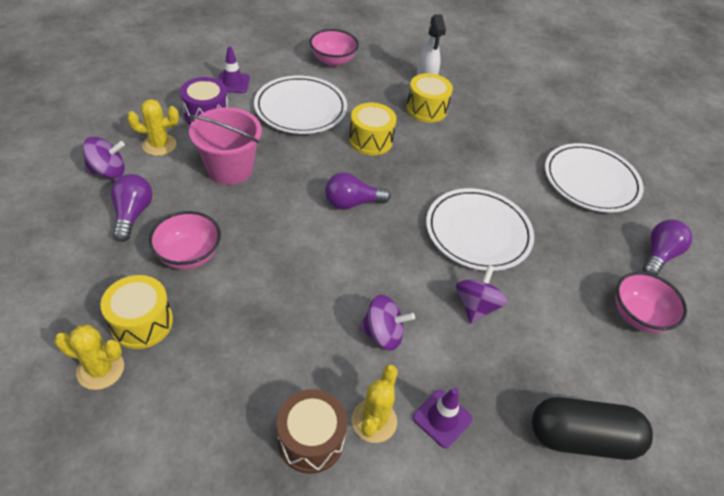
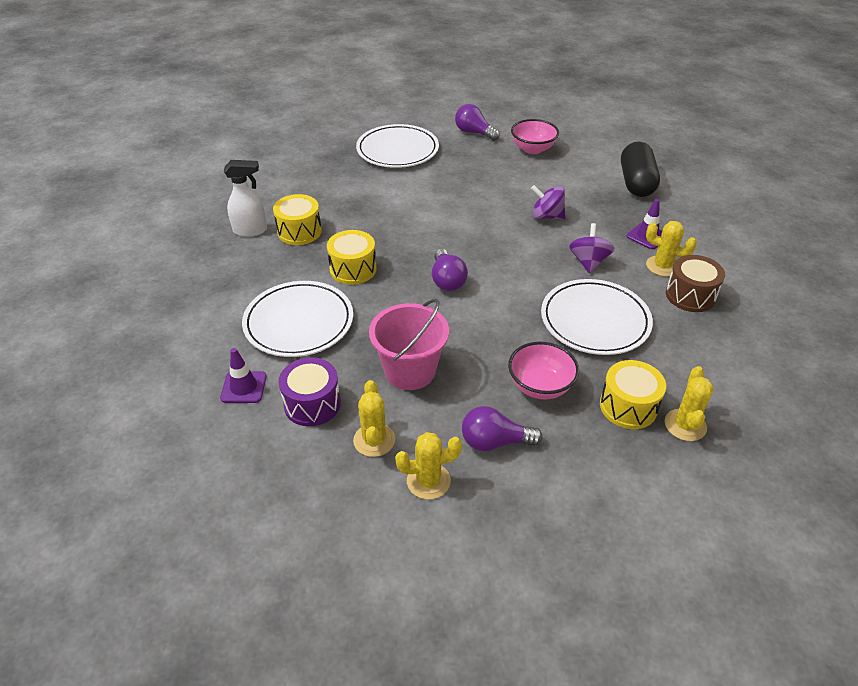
camera: 85 degrees left, 5 degrees down
purple spinning top [83,137,125,178] -> yellow cactus [395,432,462,500]
pink bowl [310,29,359,67] -> none
white plate [426,188,534,271] -> white plate moved to [541,279,653,355]

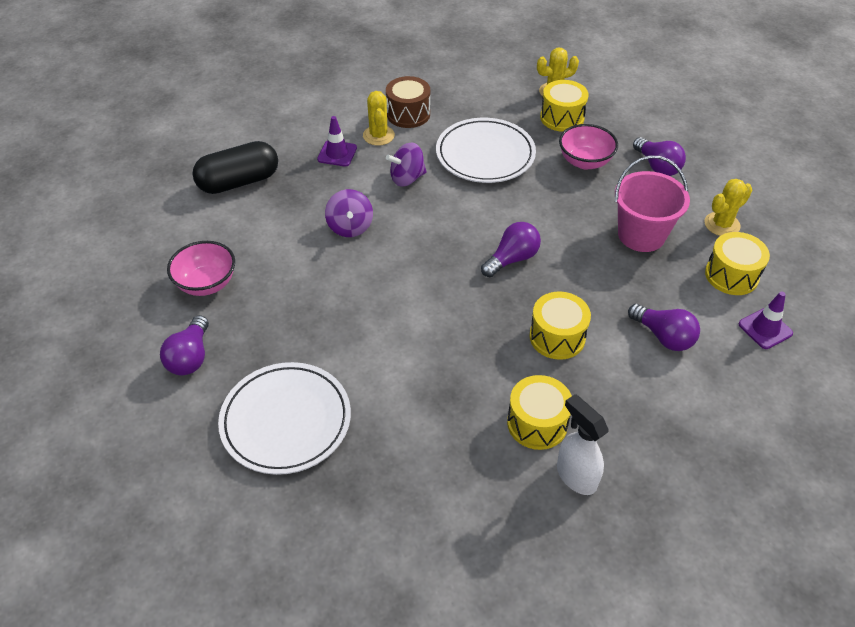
camera: 120 degrees left, 5 degrees up
white plate [242,281,353,357] -> purple light bulb [628,304,700,351]
purple drum [278,357,341,426] -> yellow drum [705,232,770,295]
yellow cactus [395,432,462,500] -> none

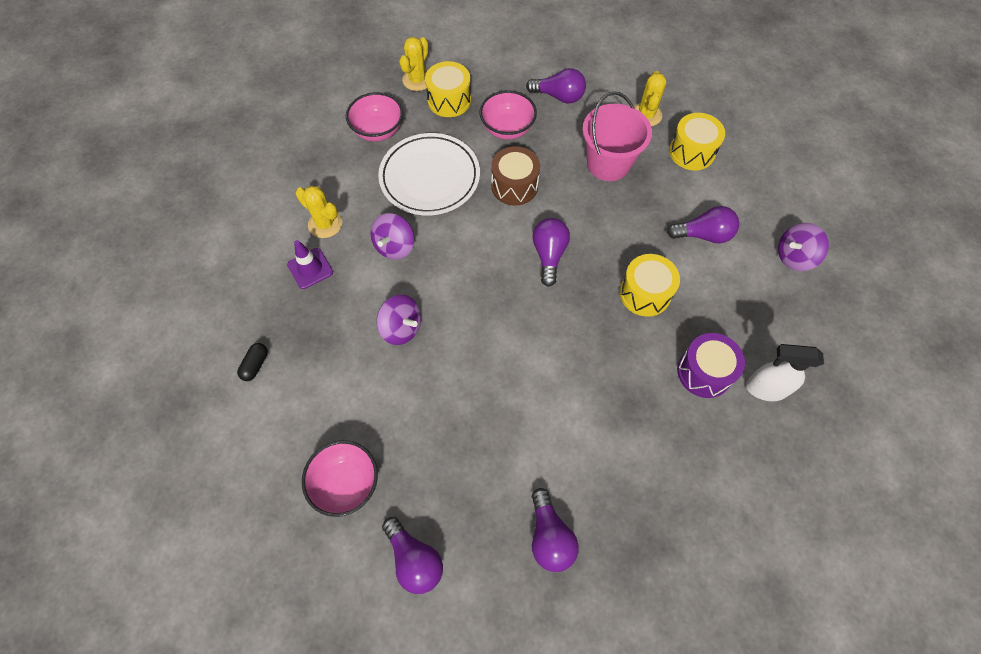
camera: 45 degrees left, 15 degrees up
black capsule [193,141,278,194] -> black capsule [237,343,268,381], size x0.42
white plate [218,362,351,475] -> purple light bulb [532,488,579,572]
brown drum [386,76,430,128] -> brown drum moved to [491,146,540,206]
yellow drum [507,375,572,450] -> purple drum [677,333,745,398]
purple traffic cone [739,292,793,349] -> none
none -> pink bowl [346,92,403,142]
none -> purple spinning top [778,223,829,271]

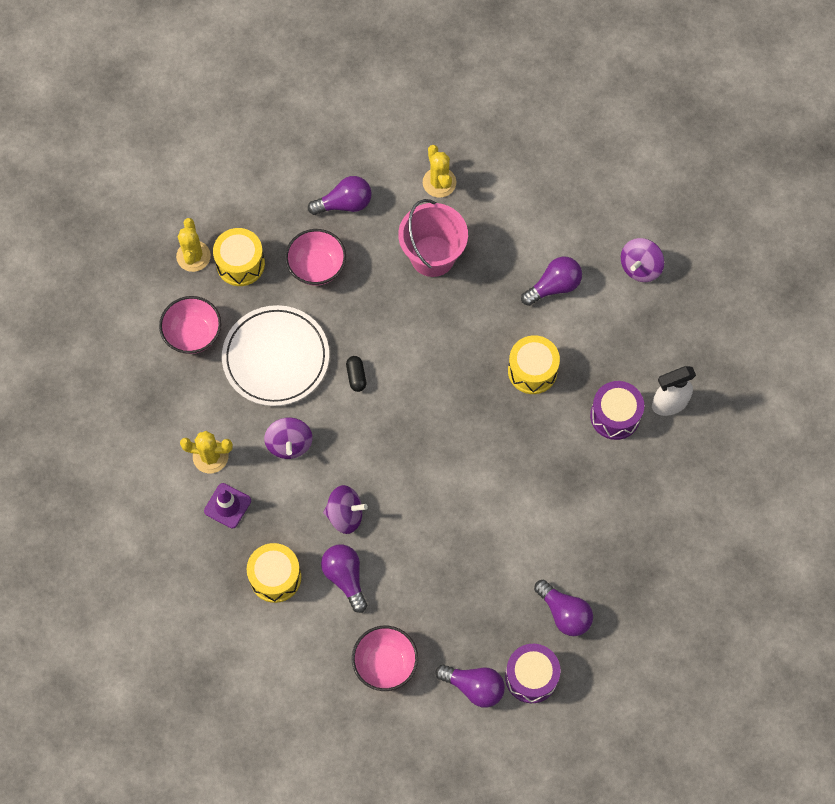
camera: 30 degrees left, 5 degrees up
black capsule [237,343,268,381] -> black capsule moved to [346,356,366,392]
brown drum [491,146,540,206] -> none
purple light bulb [532,218,570,287] -> purple light bulb moved to [321,545,367,613]
yellow drum [669,113,725,170] -> yellow drum moved to [247,543,302,603]
none -> purple drum [505,644,561,703]

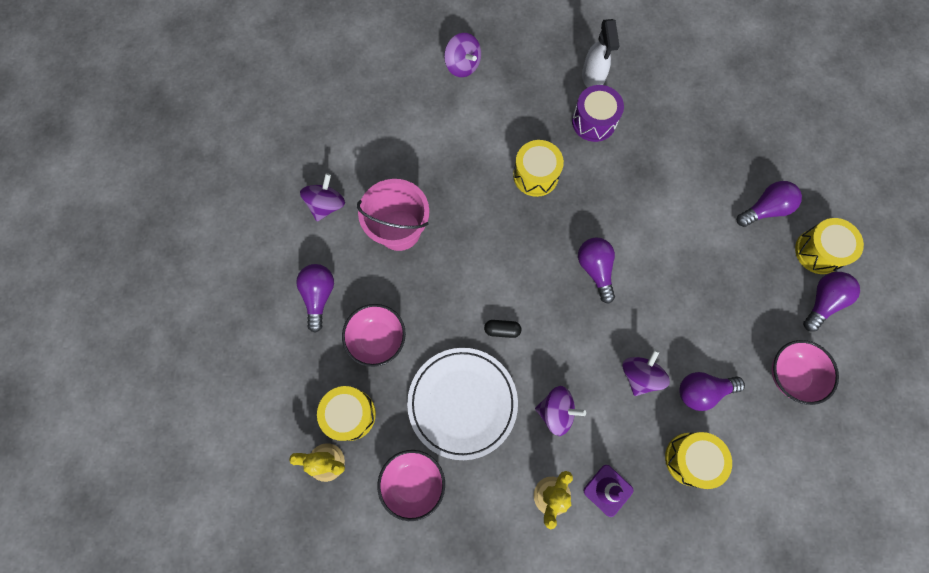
camera: 75 degrees left, 5 degrees up
yellow cactus [423,145,456,198] -> purple spinning top [300,173,345,221]
purple drum [505,644,561,703] -> yellow drum [795,218,864,274]
purple light bulb [521,257,582,306] -> purple light bulb moved to [578,237,615,304]

